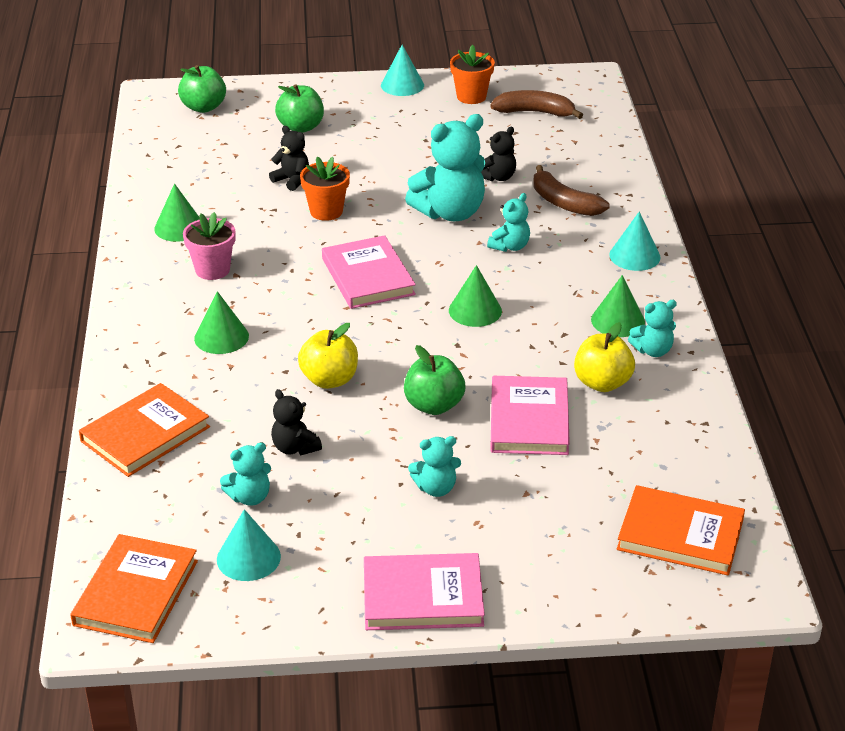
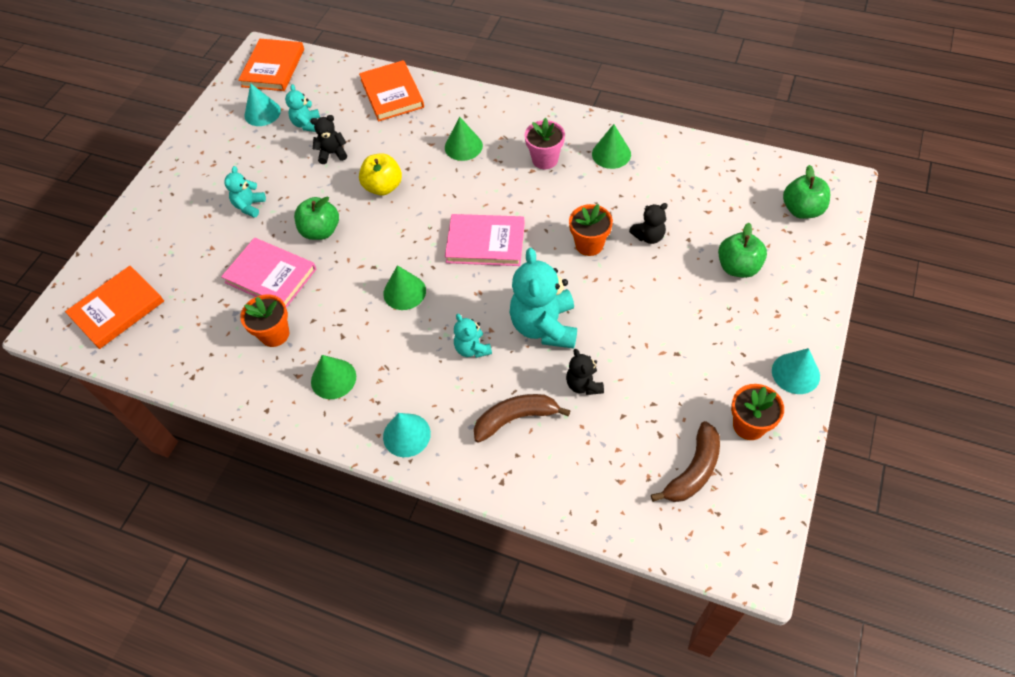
camera: 120 degrees right, 20 degrees up
orange book [70,534,198,643] -> orange book turned 60 degrees clockwise [238,39,304,91]
pink book [364,553,485,630] -> none
yellow apple [574,322,635,392] -> orange flower pot [240,294,289,347]
turquoise teddy bear [628,300,677,357] -> none

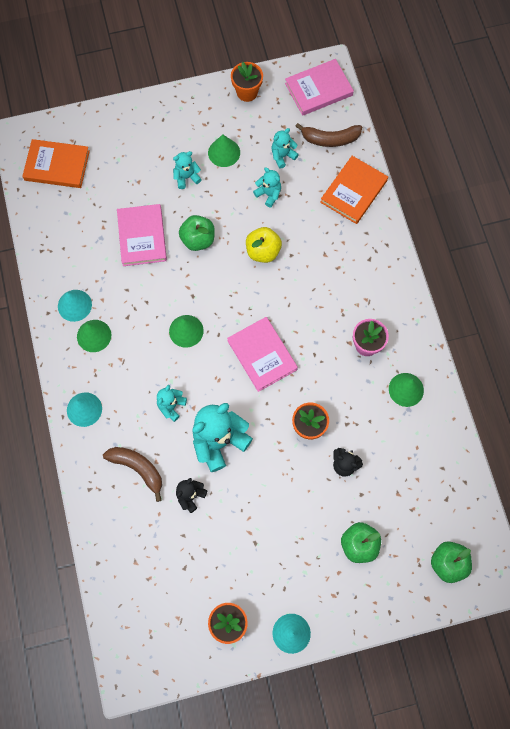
camera: 50 degrees right, 15 degrees up
orange book [238,39,304,91] -> pink book [285,59,354,116]
orange flower pot [240,294,289,347] -> orange flower pot moved to [231,62,263,102]
turquoise cone [245,83,281,126] -> turquoise cone moved to [58,290,92,322]
black teddy bear [310,115,347,164] -> turquoise teddy bear [253,167,281,208]
green cone [445,117,483,161] -> green cone moved to [208,135,240,167]
brown banana [651,421,720,502] -> brown banana moved to [295,123,362,147]

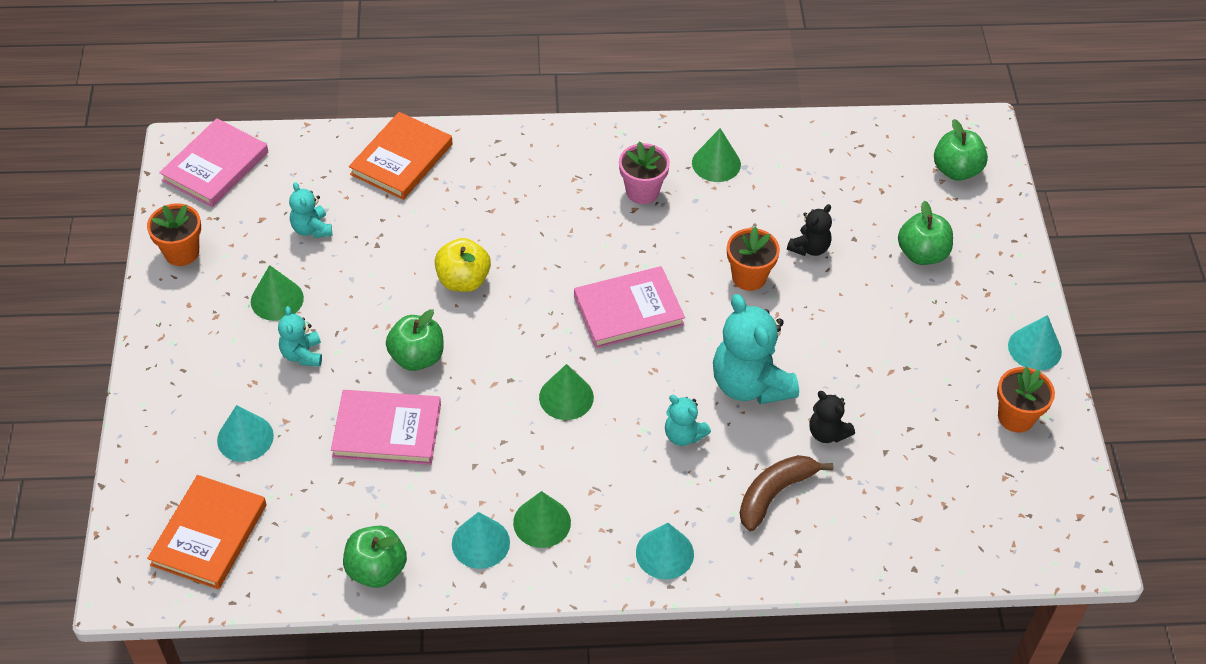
camera: 80 degrees left, 20 degrees down
turquoise teddy bear [253,167,281,208] -> none
pink book [285,59,354,116] -> pink book turned 45 degrees clockwise [159,118,268,207]
brown banana [295,123,362,147] -> none
orange book [320,156,388,224] -> orange book turned 75 degrees clockwise [349,112,453,200]
none -> turquoise cone [217,405,274,462]
none -> green apple [343,526,407,588]

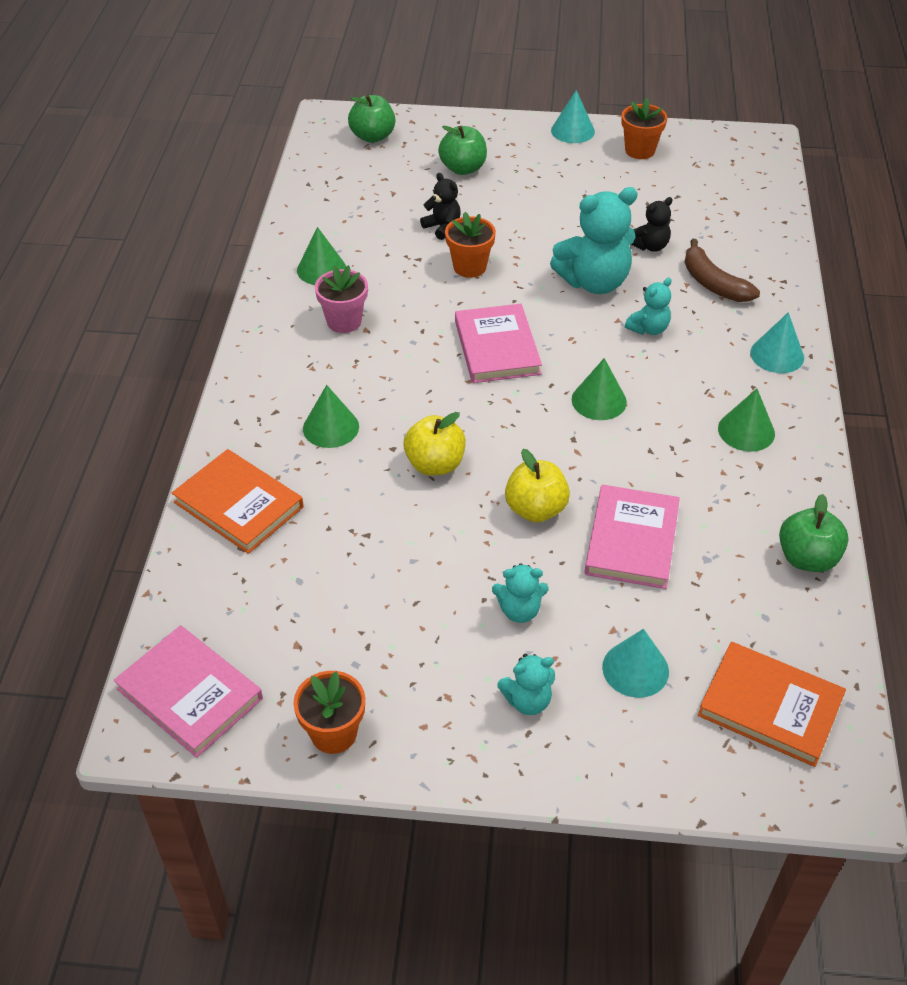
camera: 80 degrees left, 5 degrees down
green cone [251,265,304,321] -> green cone moved to [303,385,359,448]
turquoise teddy bear [289,182,332,238] -> turquoise teddy bear moved to [497,654,555,715]
green apple [386,309,443,371] -> yellow apple [505,449,570,522]
turquoise cone [452,512,510,569] -> none

